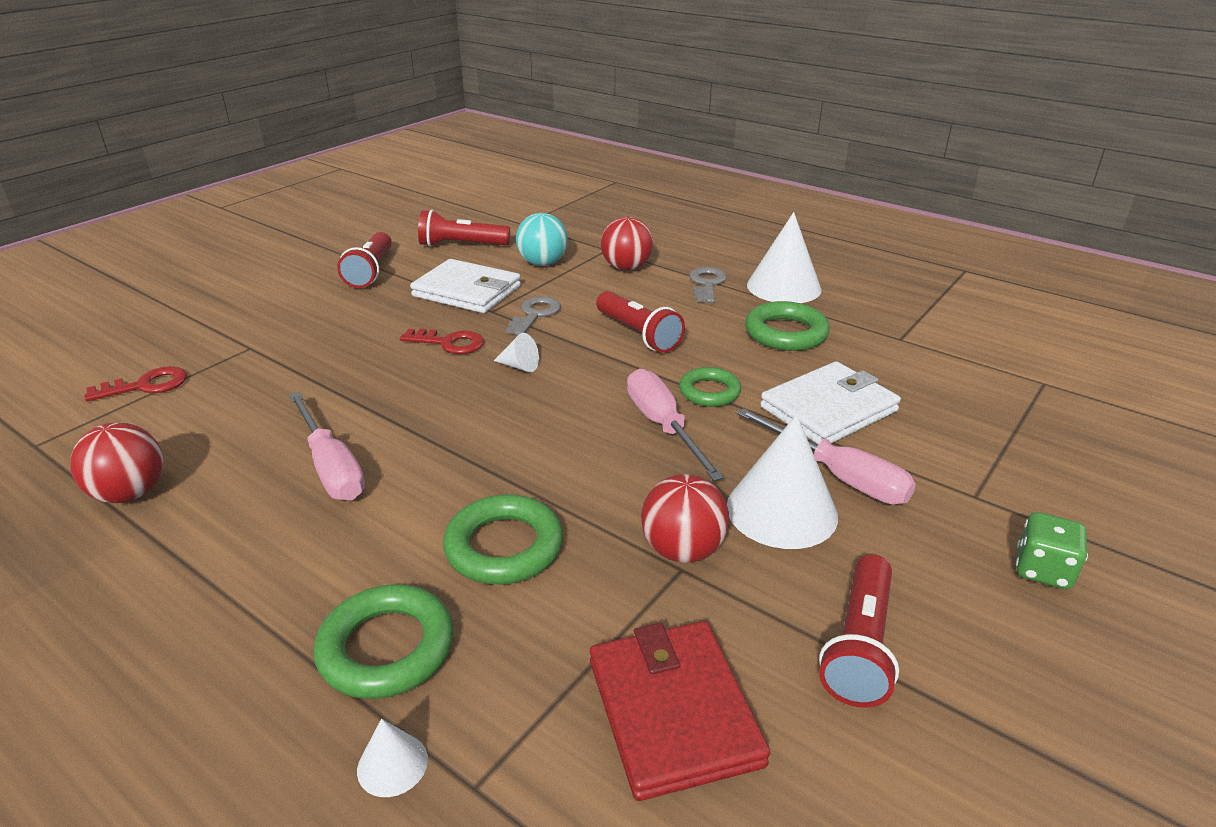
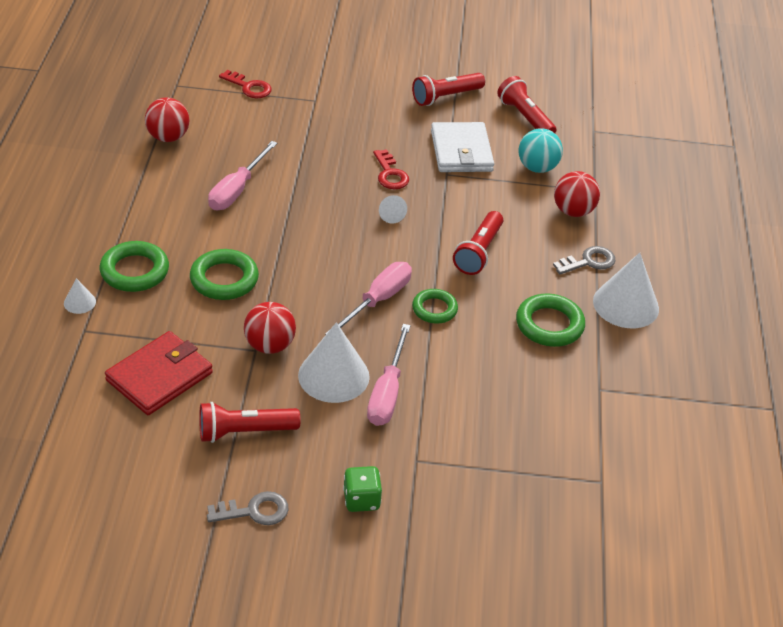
camera: 55 degrees right, 10 degrees up
grey key [506,296,561,336] -> grey key moved to [207,491,288,525]
white wallet [760,361,901,445] -> none

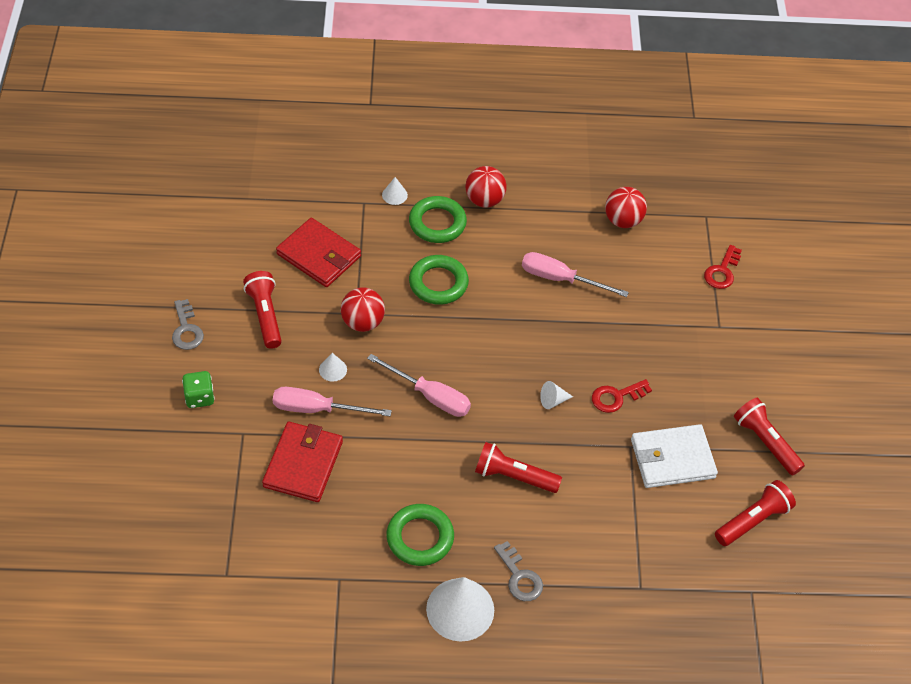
camera: 85 degrees right, 10 degrees up
white cone [298,322,370,403] -> white cone [319,353,347,382], size x0.46
green ring [412,289,458,323] -> none
turquoise ball [519,128,563,173] -> none
red ball [554,171,600,217] -> red ball moved to [465,166,507,208]
none -> red wallet [262,422,343,502]

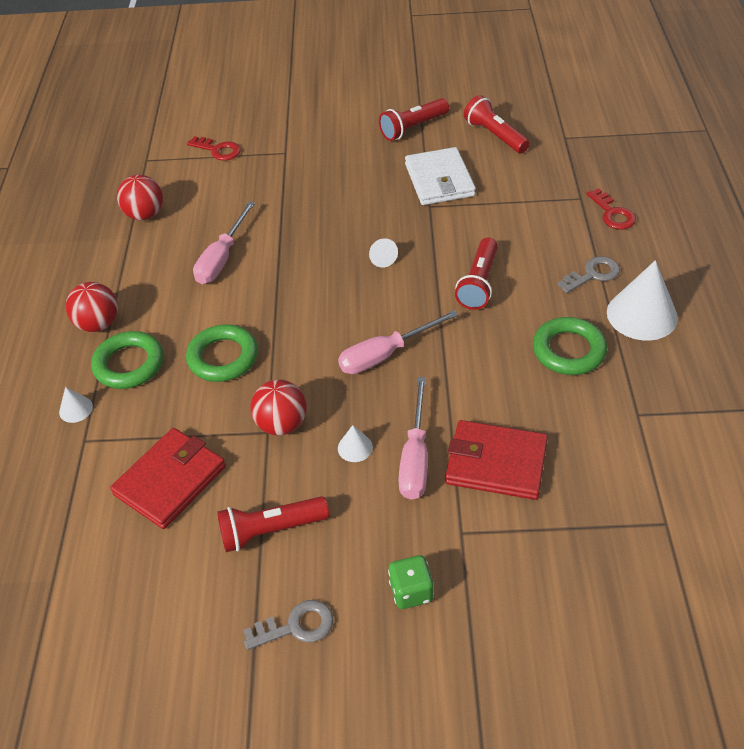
camera: 85 degrees left, 5 degrees down
pink screwdriver [367,354,471,417] -> pink screwdriver turned 150 degrees counterclockwise [338,310,459,374]
red key [592,379,652,413] -> red key moved to [586,188,636,230]

